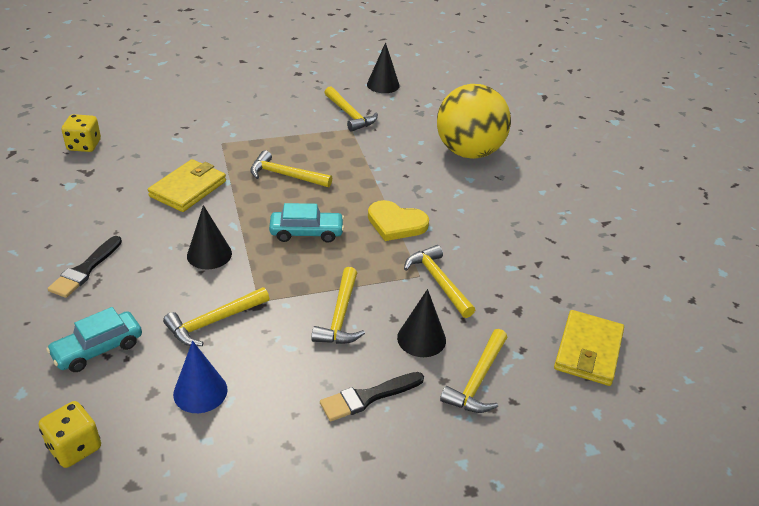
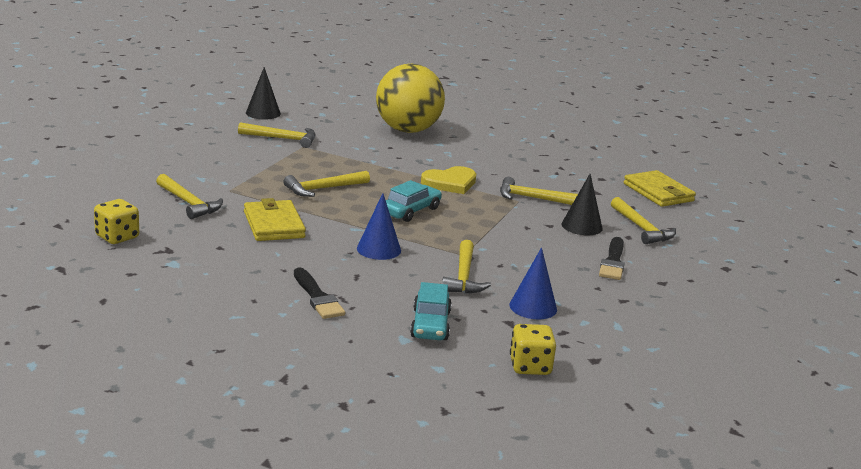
camera: 50 degrees left, 15 degrees down
black cone [187,205,232,269] -> blue cone [357,193,401,260]
yellow hammer [311,267,365,344] -> yellow hammer moved to [156,174,223,219]

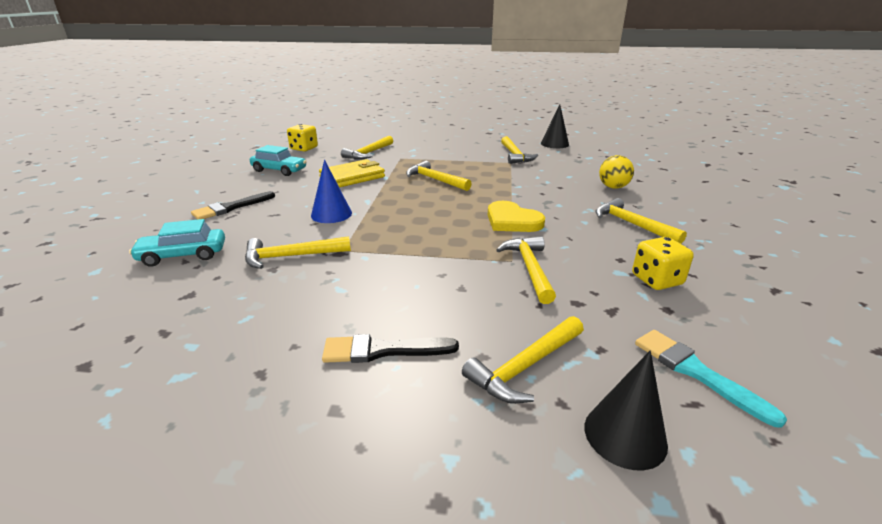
camera: 75 degrees right, 5 degrees up
yellow ball [376,64,445,133] -> yellow ball [599,155,634,189], size x0.46
turquoise car [386,180,442,222] -> turquoise car moved to [250,145,307,176]
blue cone [509,247,557,319] -> none
yellow dice [510,324,556,375] -> yellow dice moved to [632,237,694,290]
black cone [562,174,603,235] -> black cone moved to [584,350,668,470]
yellow wallet [624,170,696,207] -> turquoise brush [635,330,787,428]
none -> yellow hammer [596,198,687,244]

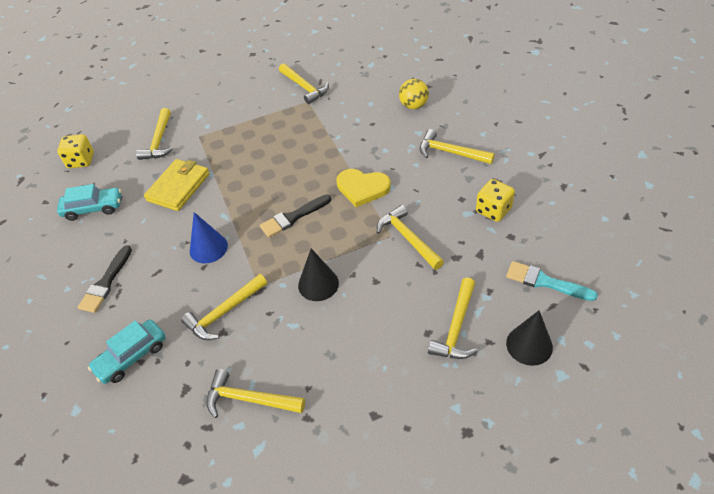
camera: 25 degrees left, 20 degrees up
black brush [322,334,459,363] -> black brush moved to [260,194,331,237]
yellow hammer [406,161,472,191] -> yellow hammer moved to [206,369,305,418]
black cone [541,104,569,148] -> black cone moved to [298,248,339,301]

